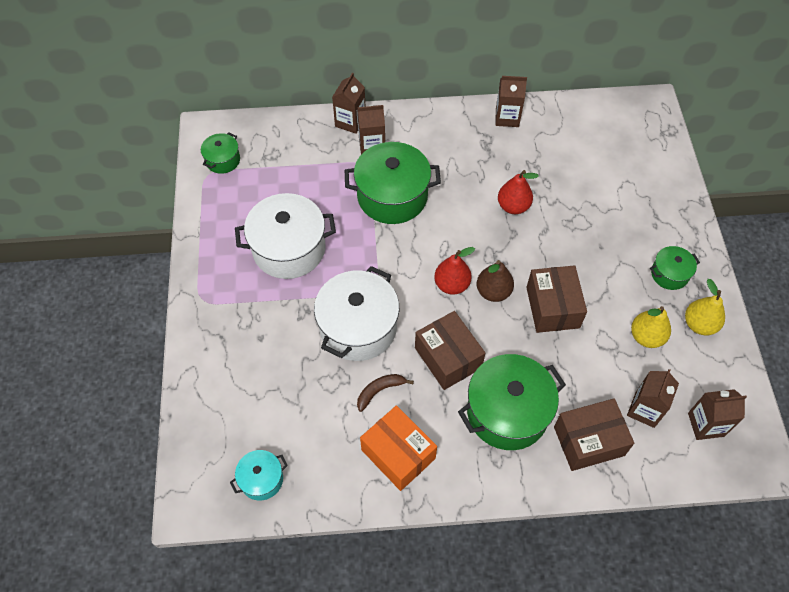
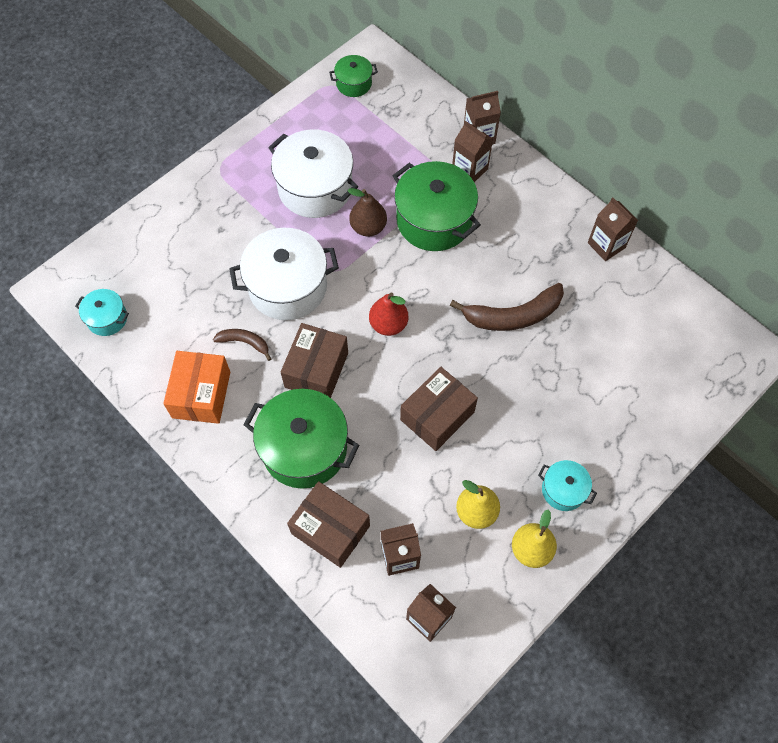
camera: 50 degrees right, 5 degrees up
brown pear [477,260,514,302] -> brown pear moved to [347,188,387,237]
red pear [498,170,539,214] -> brown banana [450,283,564,331]
green pot [650,246,700,290] -> turquoise pot [538,460,597,511]

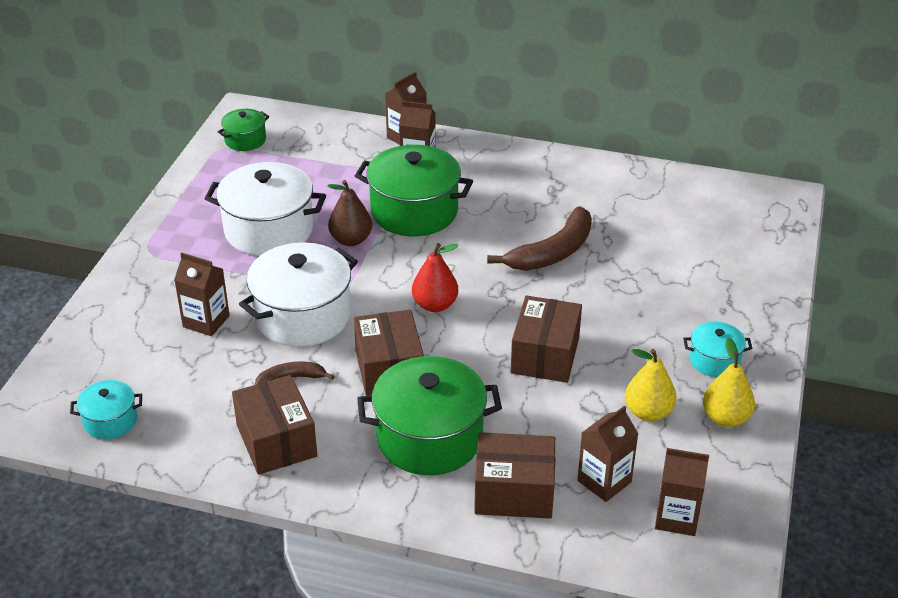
camera: 30 degrees left, 25 degrees down
orange box [163,351,230,424] -> brown box [232,375,317,475]
brown carton [588,198,638,261] -> brown carton moved to [174,252,230,336]

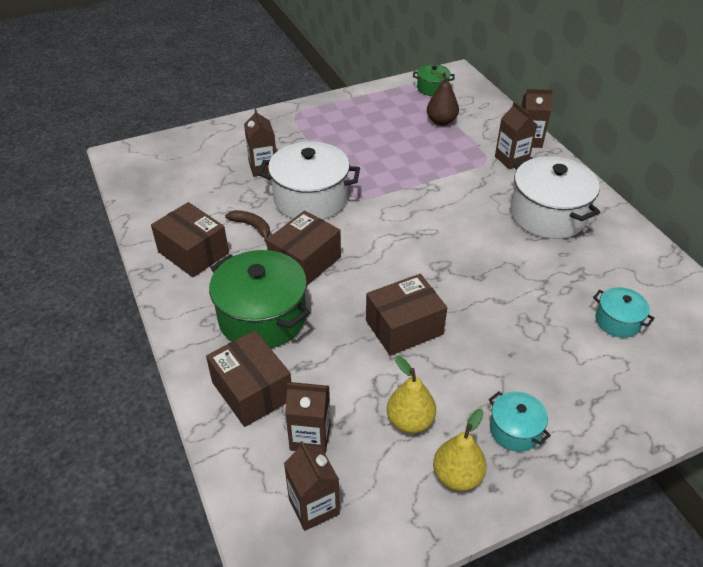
camera: 50 degrees right, 5 degrees up
turquoise pot [70,380,142,439] -> turquoise pot moved to [593,287,655,338]
white pot [204,162,326,256] -> white pot moved to [511,156,600,239]
brown box [232,375,317,475] -> brown box turned 75 degrees counterclockwise [151,202,229,277]
brown pear [327,180,372,246] -> brown pear moved to [427,70,459,126]
green pot [355,145,473,236] -> none
red pear [412,243,458,312] -> none
brown banana [487,206,592,271] -> none

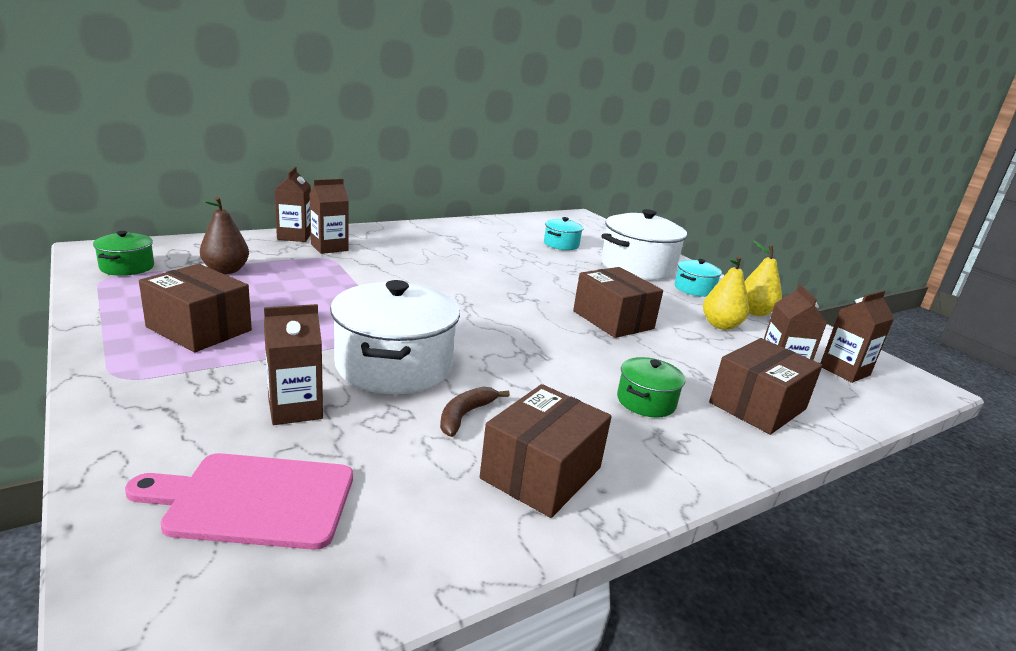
camera: 100 degrees left, 20 degrees down
green pot [209,250,310,348] -> green pot [617,357,685,418], size x0.51
brown box [266,210,341,286] -> brown box moved to [139,264,252,352]
white pot [511,156,600,239] -> white pot moved to [601,209,687,280]
none -> pink cutting board [125,453,353,550]

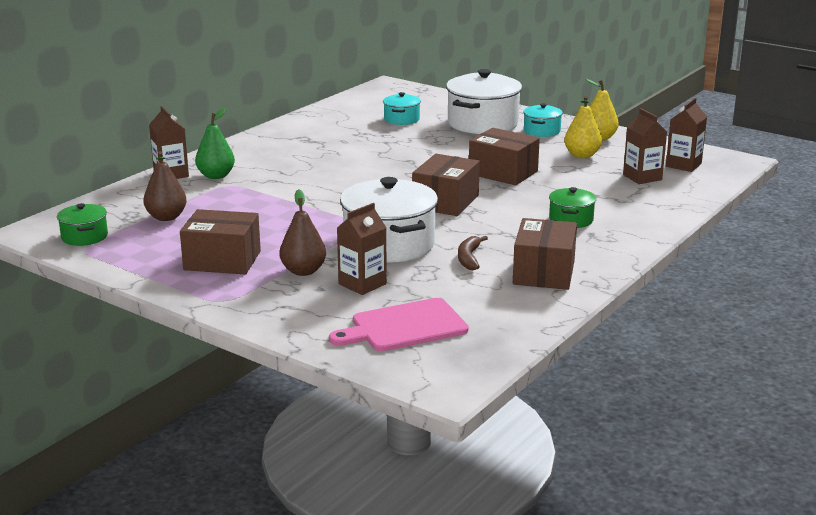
camera: 20 degrees left, 0 degrees up
brown carton [310,179,349,254] -> green pear [195,108,235,179]
brown box [709,338,823,435] -> brown box moved to [412,154,480,216]
none -> brown pear [279,189,326,276]

